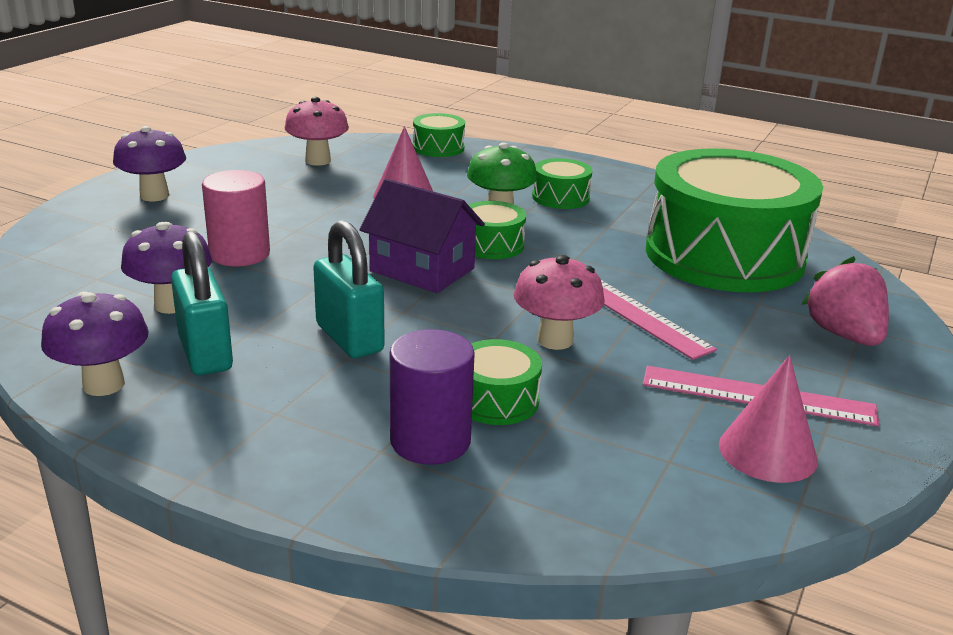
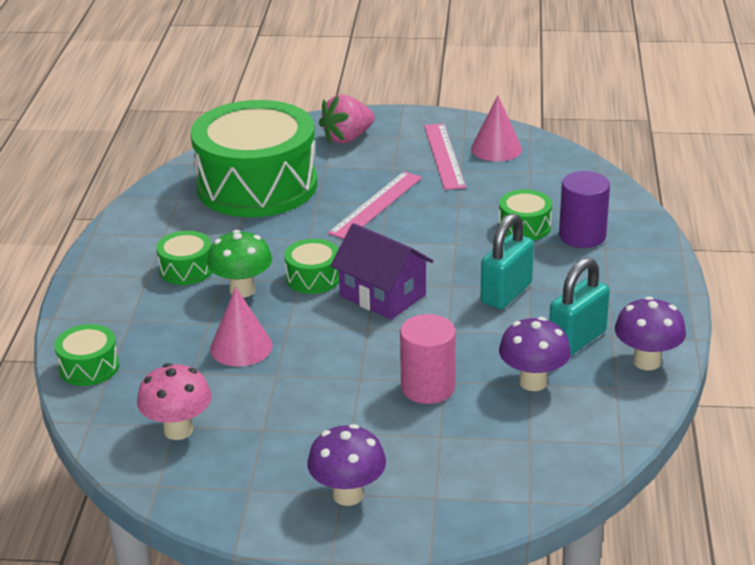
camera: 110 degrees left, 5 degrees up
purple house [360,179,485,293] -> purple house turned 60 degrees counterclockwise [331,223,433,320]
pink mushroom [514,255,605,350] -> none

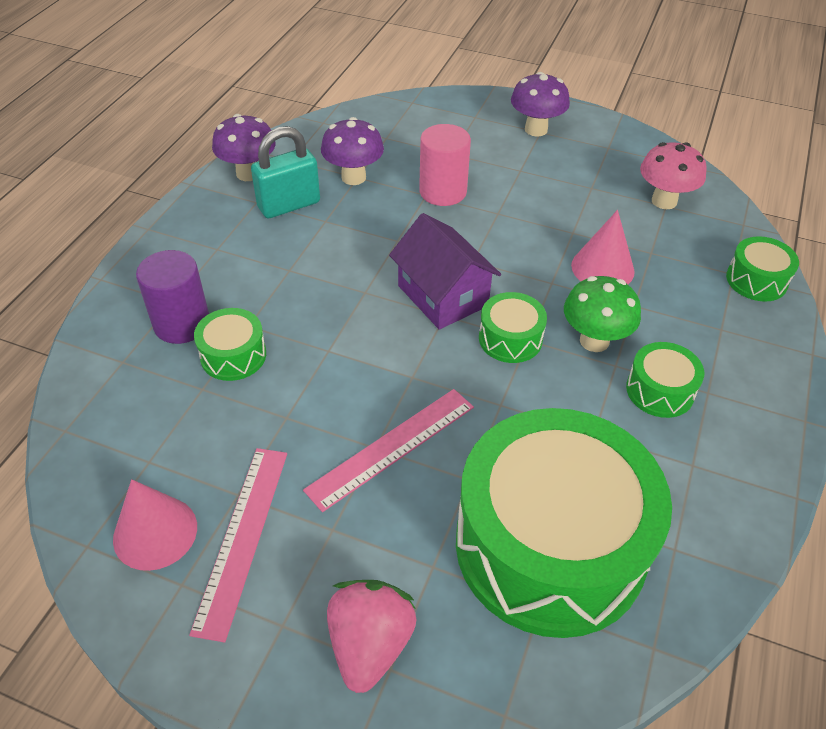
camera: 165 degrees left, 15 degrees up
pink strawberry [319,95,375,144] -> pink strawberry turned 60 degrees counterclockwise [327,580,416,693]
turquoise padlock [480,213,534,309] -> none

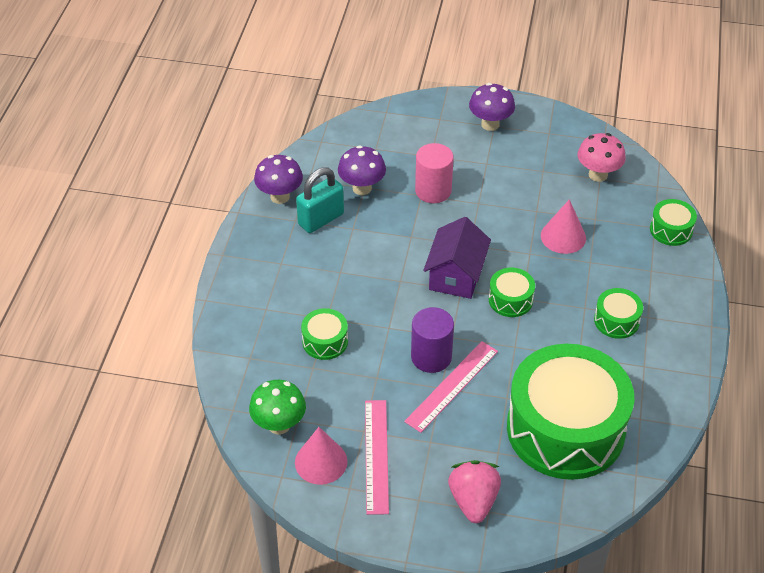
camera: 10 degrees left, 0 degrees up
purple cylinder [136,250,209,344] -> purple cylinder moved to [411,307,454,373]
purple house [389,213,501,330] -> purple house turned 60 degrees clockwise [423,217,491,299]
green mushroom [564,276,641,352] -> green mushroom moved to [249,380,306,435]

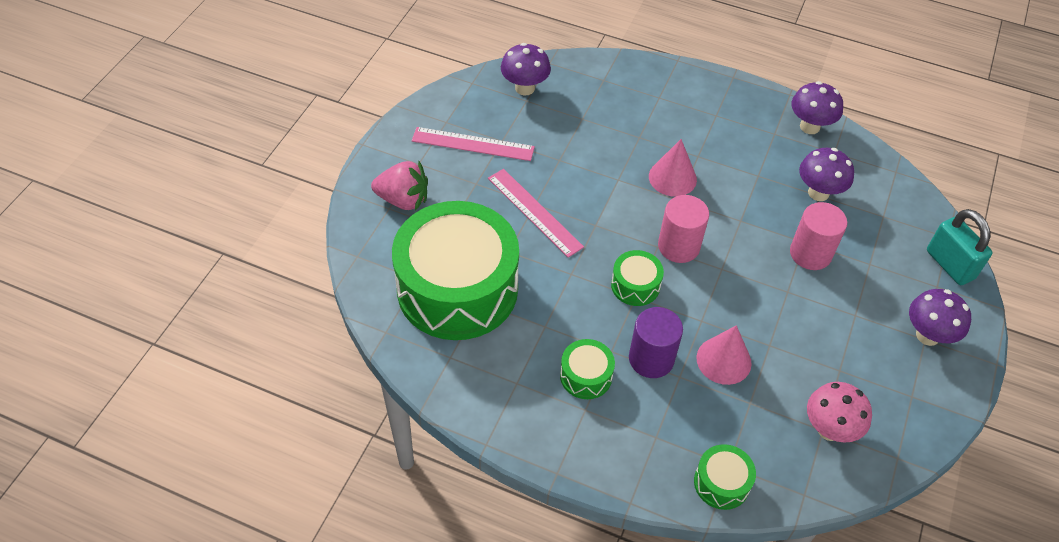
camera: 100 degrees right, 5 degrees up
green mushroom [249,380,306,435] -> purple mushroom [501,43,551,96]
pink cone [295,427,347,485] -> pink cone moved to [649,139,697,197]
turquoise padlock [296,167,344,233] -> turquoise padlock moved to [927,209,992,285]
green drum [301,308,348,360] -> none
purple cylinder [411,307,454,373] -> purple cylinder moved to [629,307,683,378]
purple house [423,217,491,299] -> pink cylinder [658,195,709,263]

